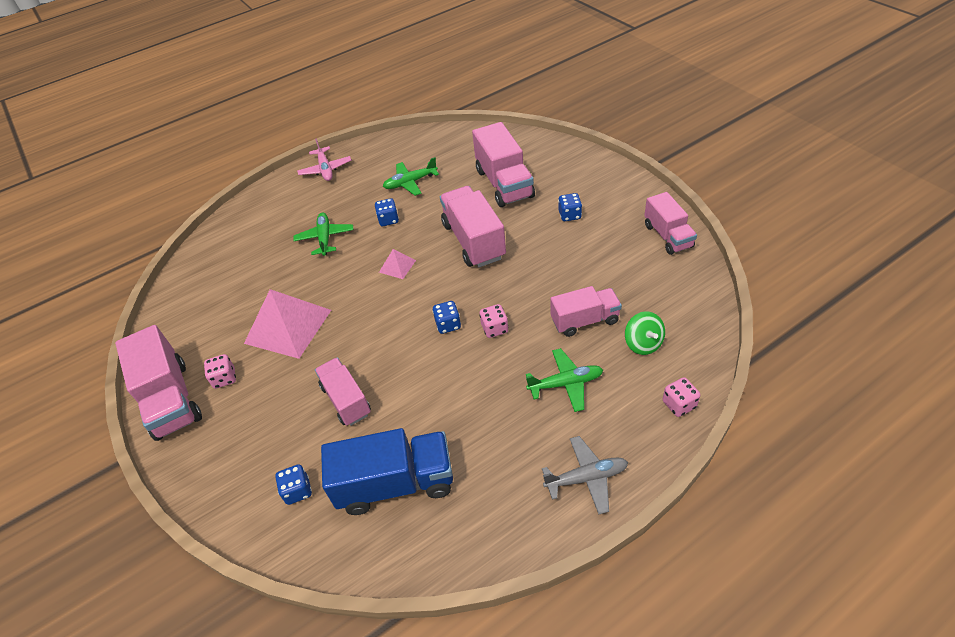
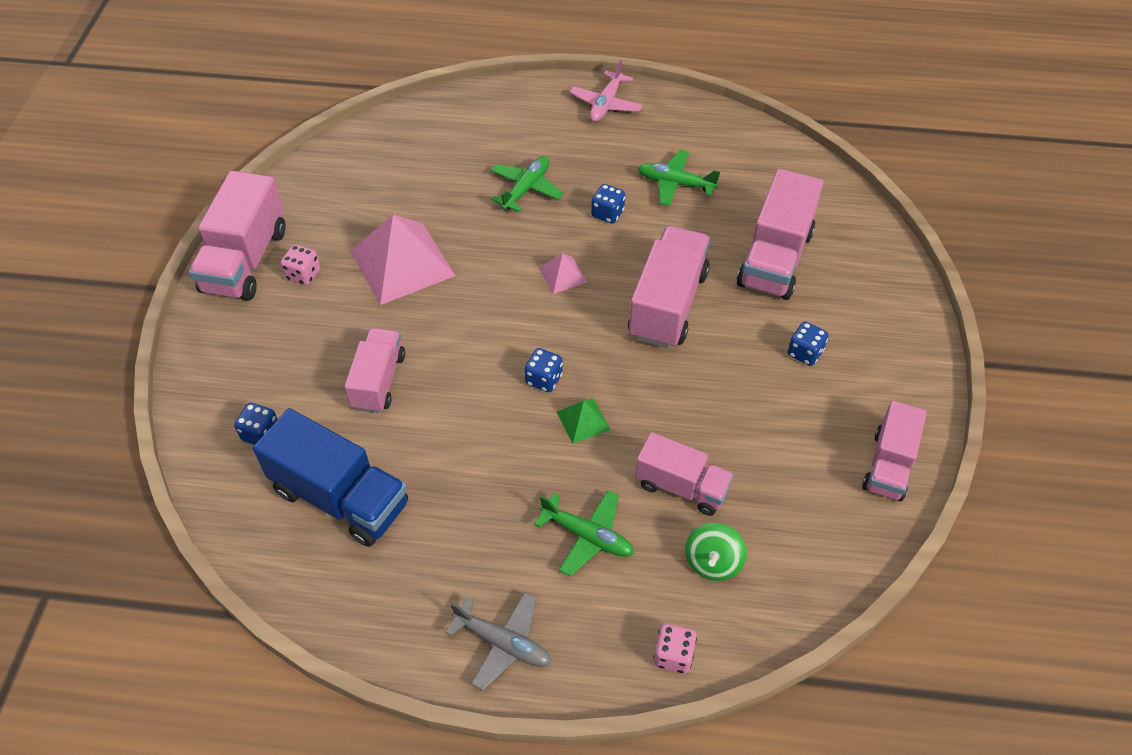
camera: 35 degrees right, 5 degrees up
pink dice [480,304,508,338] -> green pyramid [557,398,611,444]

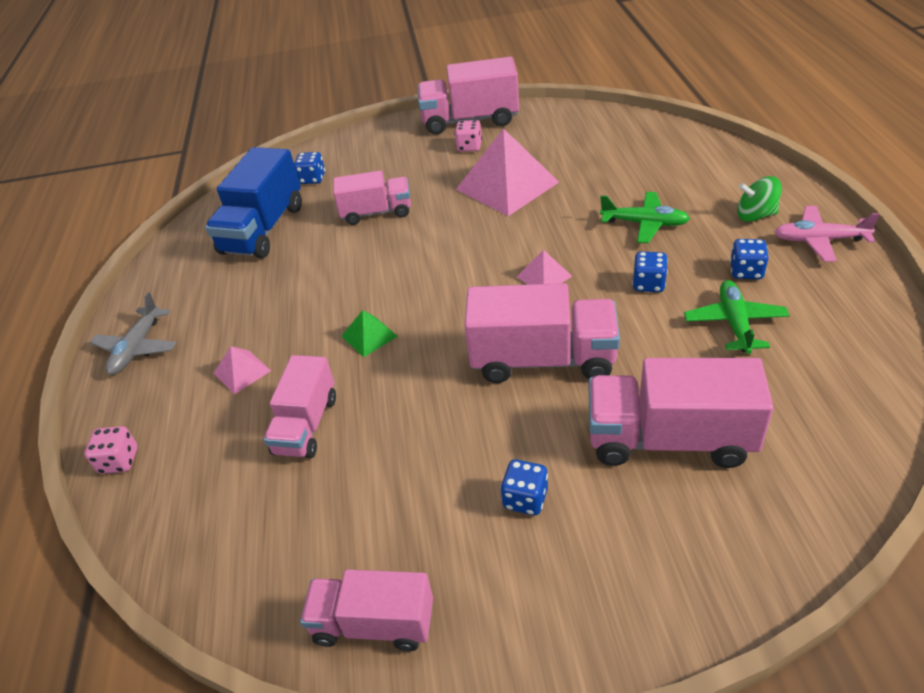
camera: 80 degrees right, 10 degrees down
blue dice [525,348,563,392] -> blue dice moved to [730,239,768,279]
green plane [534,490,634,577] -> pink pyramid [214,346,271,394]
green spinning top [685,523,747,581] -> green spinning top moved to [737,176,782,222]

